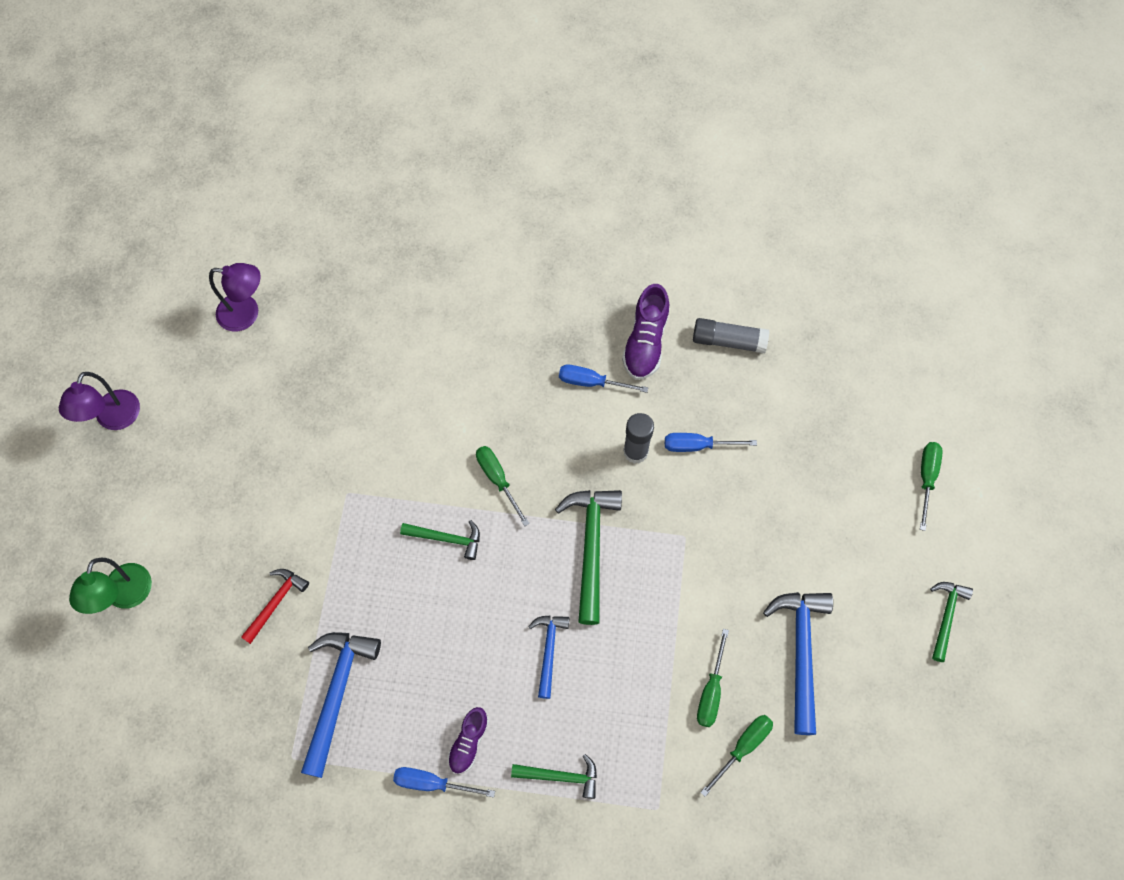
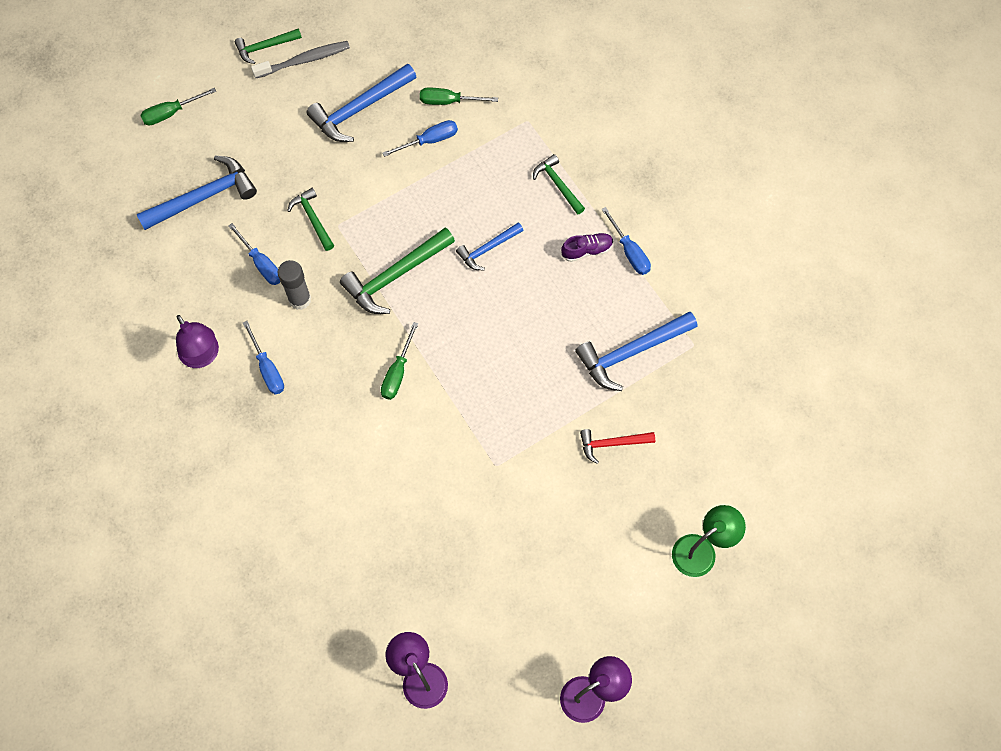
camera: 130 degrees left, 0 degrees up
green hammer [400,520,480,560] -> green hammer moved to [287,188,334,251]
purple shoe [622,284,670,380] -> purple lamp [176,315,219,368]
grey glue stick [693,318,769,353] -> none
green screwdriver [697,629,729,727] -> blue screwdriver [383,120,458,157]
none -> blue hammer [136,155,257,230]
none -> grey toothbrush [251,41,350,78]

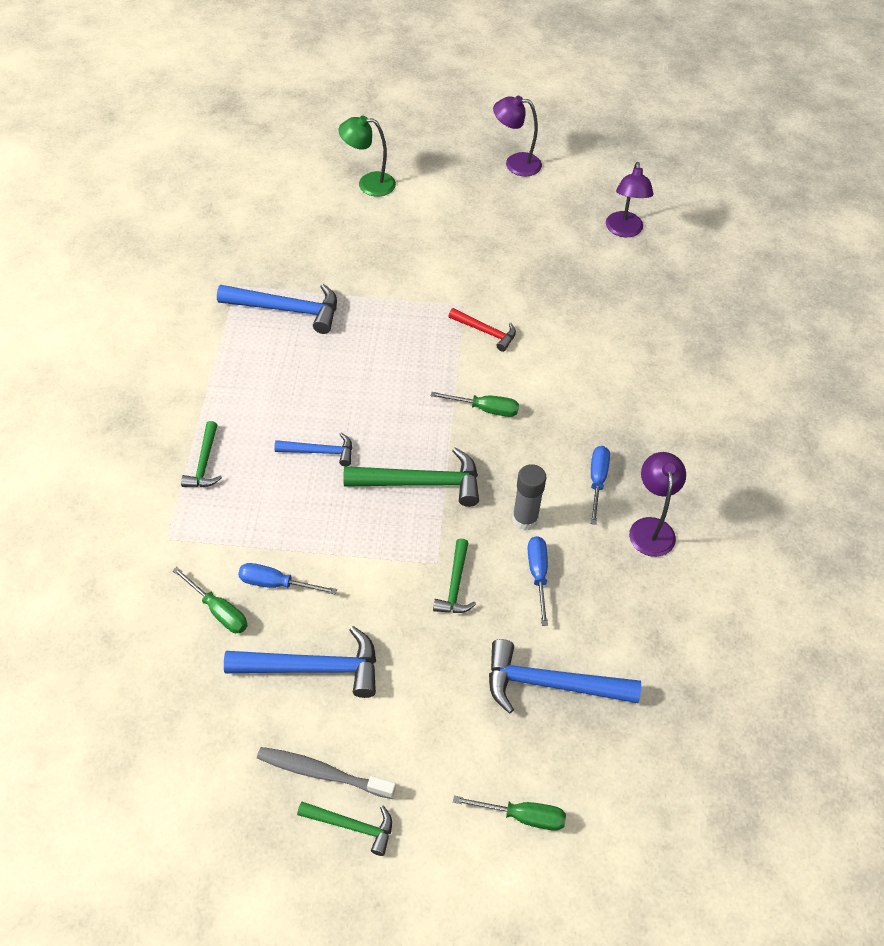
camera: 145 degrees left, 15 degrees down
green screwdriver [381,322,418,400] -> green screwdriver turned 45 degrees clockwise [430,392,519,417]
purple shoe [561,233,614,262] -> none
red hammer [580,429,655,464] -> red hammer moved to [448,308,516,352]
blue screwdriver [601,207,651,275] -> none

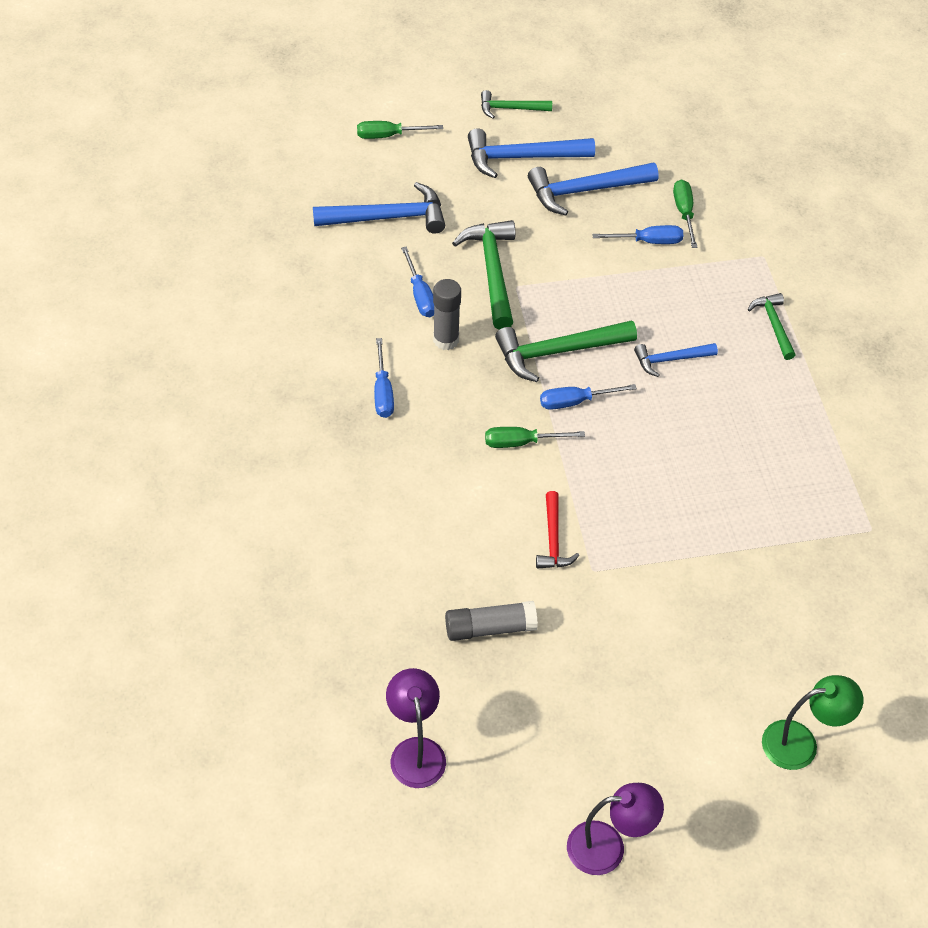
camera: 165 degrees right, 0 degrees up
green screwdriver [172,567,248,633] -> green screwdriver turned 60 degrees clockwise [673,179,698,248]
blue hammer [217,284,337,334] -> blue hammer moved to [468,128,595,178]
grey toothbrush [257,747,396,799] -> none
green hammer [433,539,476,613] -> green hammer [452,220,515,330], size x1.71
red hammer [448,308,516,352] -> red hammer turned 105 degrees counterclockwise [536,491,579,568]
purple lamp [629,452,686,557] -> none
none -> grey glue stick [445,601,538,641]
none -> blue screwdriver [540,384,637,410]

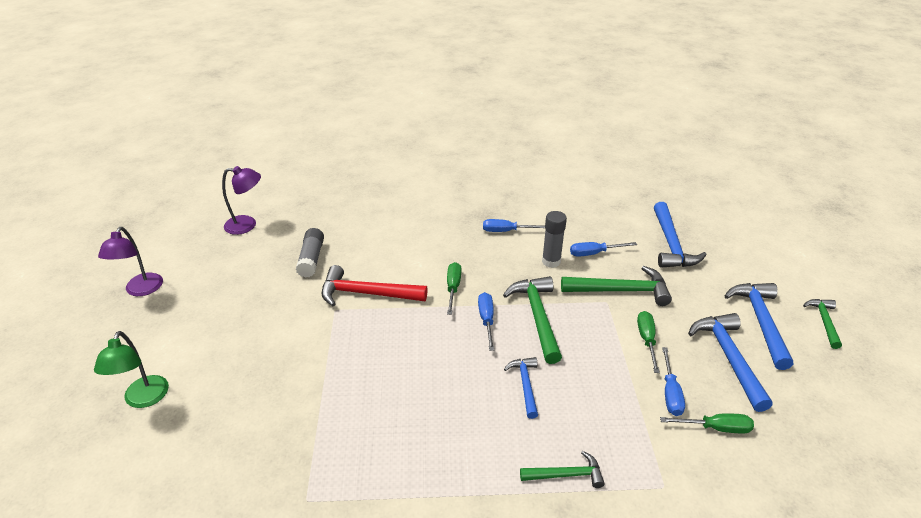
camera: 100 degrees right, 15 degrees down
green screwdriver [357,121,443,139] -> green screwdriver moved to [637,311,660,373]
red hammer [536,491,579,568] -> red hammer [321,265,428,306], size x1.71

